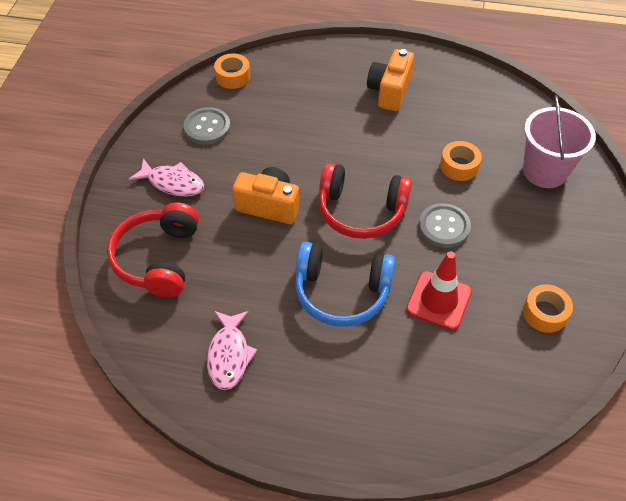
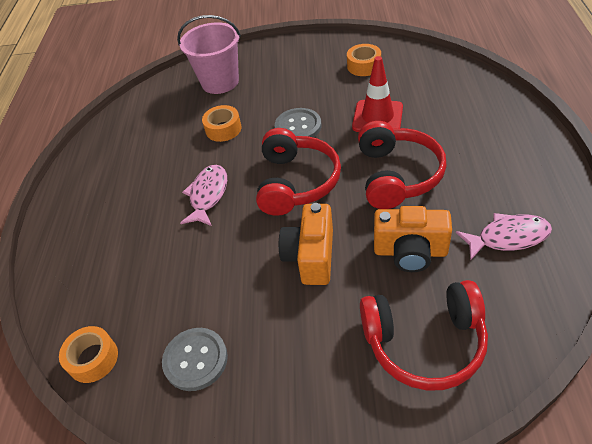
camera: 95 degrees left, 5 degrees down
pink fish [128,158,204,197] -> pink fish moved to [180,165,227,226]
blue headphones [295,242,395,327] -> red headphones [358,121,447,209]
orange camera [367,49,414,111] -> orange camera moved to [374,206,452,272]

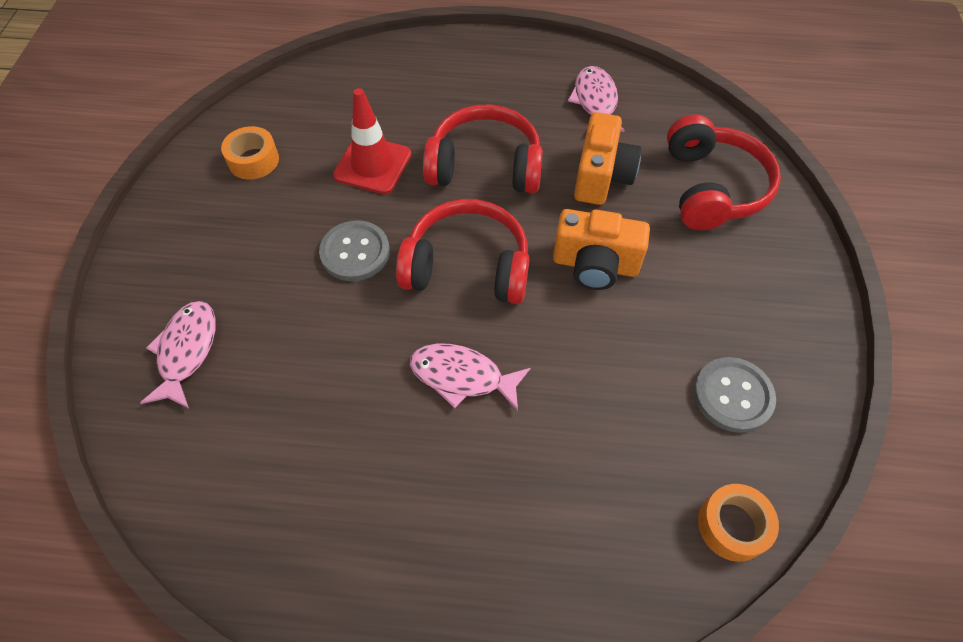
camera: 90 degrees left, 10 degrees up
pink bucket [177,15,241,94] -> pink fish [140,301,216,408]
orange tape [202,105,242,142] -> none

